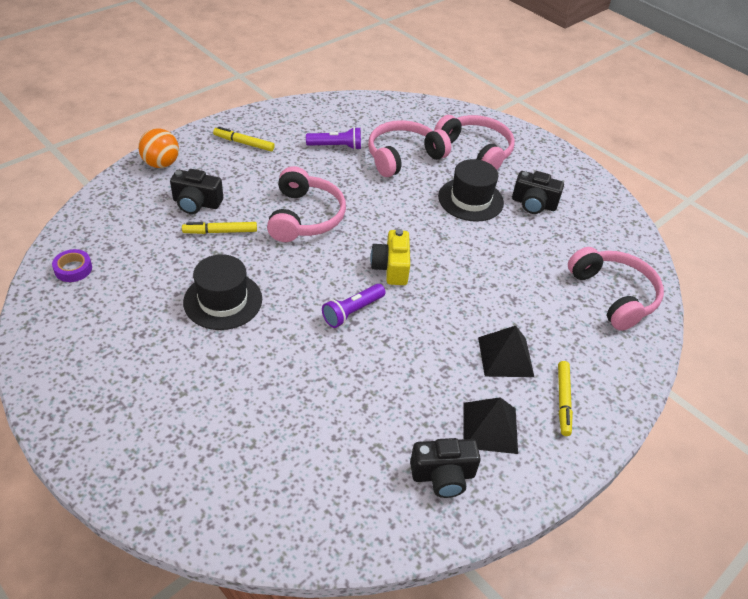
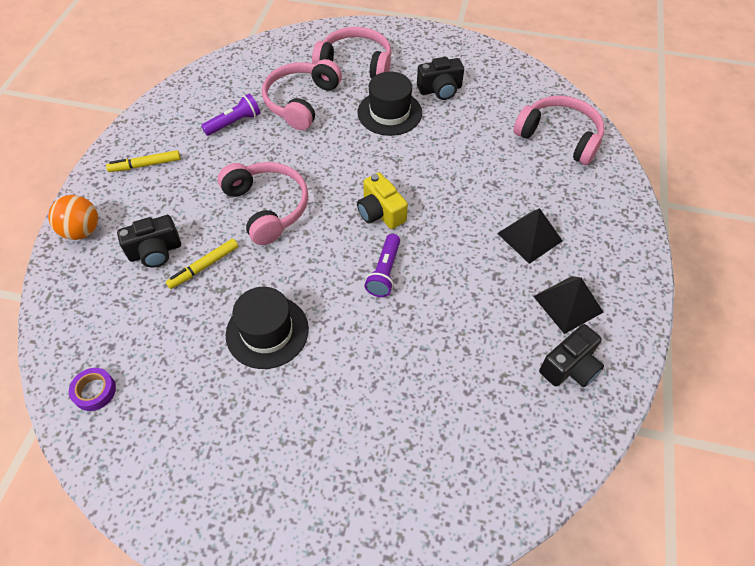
camera: 30 degrees left, 10 degrees up
yellow marker [558,361,573,436] -> none

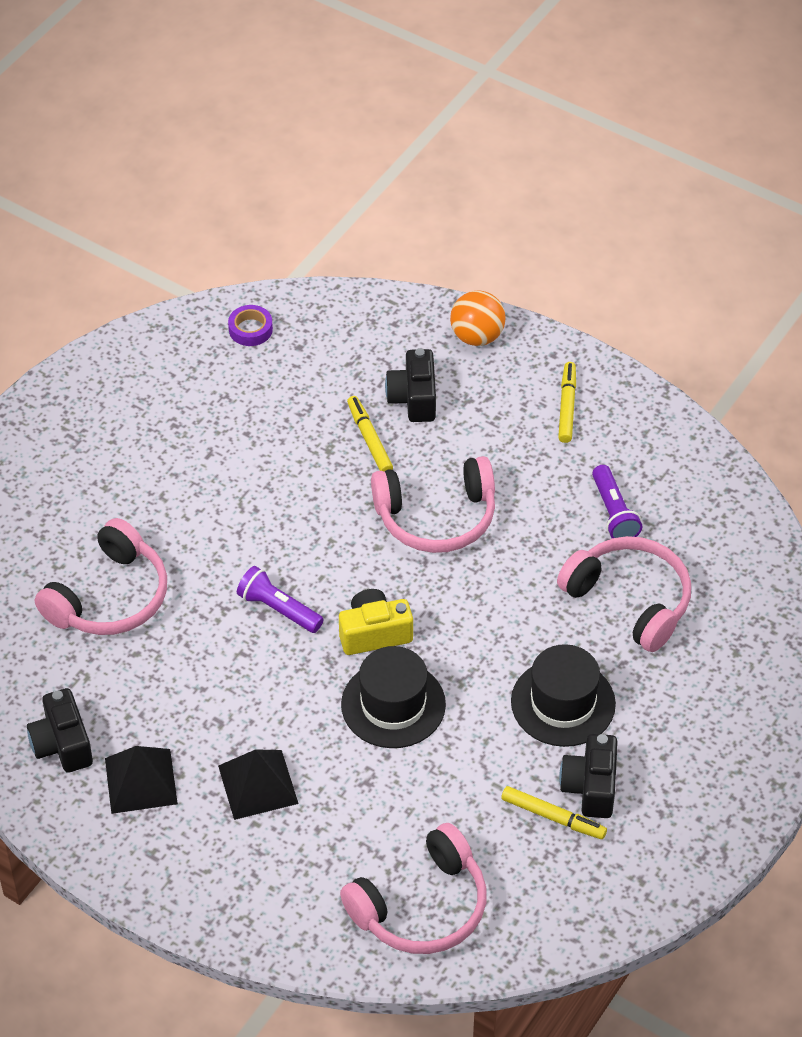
camera: 110 degrees right, 5 degrees down
black hat [226,287,309,369] -> black hat moved to [341,646,446,748]
pink headphones [312,27,391,79] -> pink headphones moved to [35,518,167,635]
none -> yellow marker [501,786,607,839]

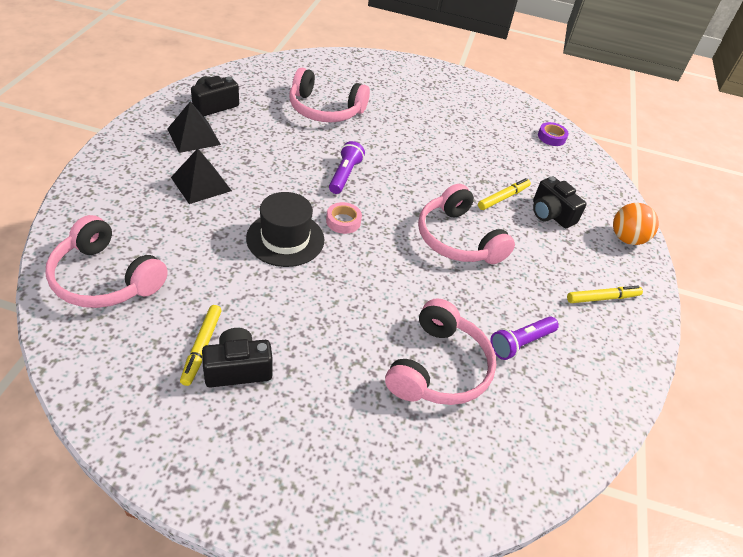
camera: 65 degrees right, 5 degrees down
yellow camera [339,589,413,655] -> pink tape [326,202,362,234]
black camera [385,348,436,422] -> black camera turned 105 degrees counterclockwise [533,176,587,228]
black hat [511,644,616,747] -> none

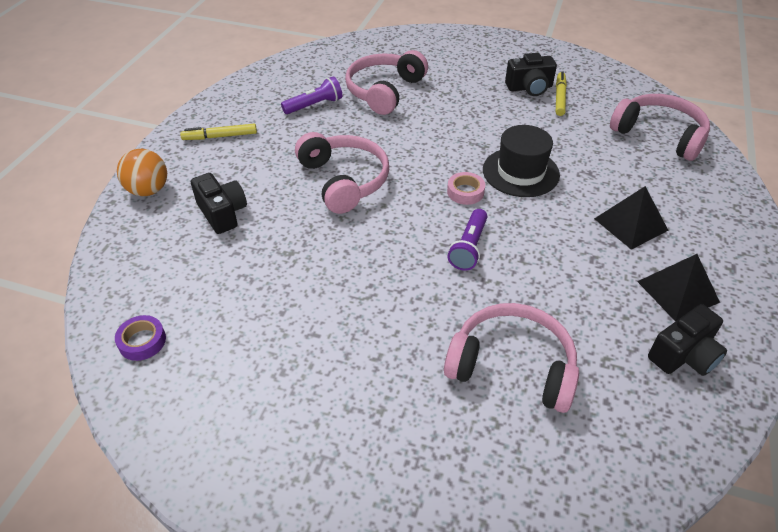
camera: 170 degrees left, 0 degrees up
yellow marker [478,178,531,210] -> none

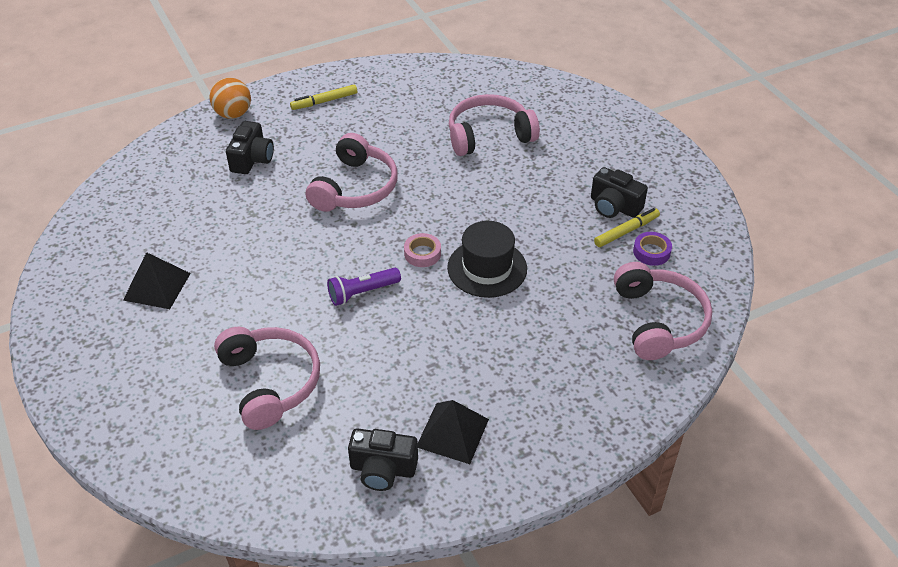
camera: 45 degrees right, 0 degrees up
purple tape [115,315,166,361] -> purple tape moved to [633,232,672,266]
yellow marker [180,124,257,140] -> yellow marker turned 60 degrees counterclockwise [290,85,357,110]
purple flashlight [281,76,342,114] -> none
black pyramid [594,186,669,250] -> black pyramid moved to [123,252,191,309]

